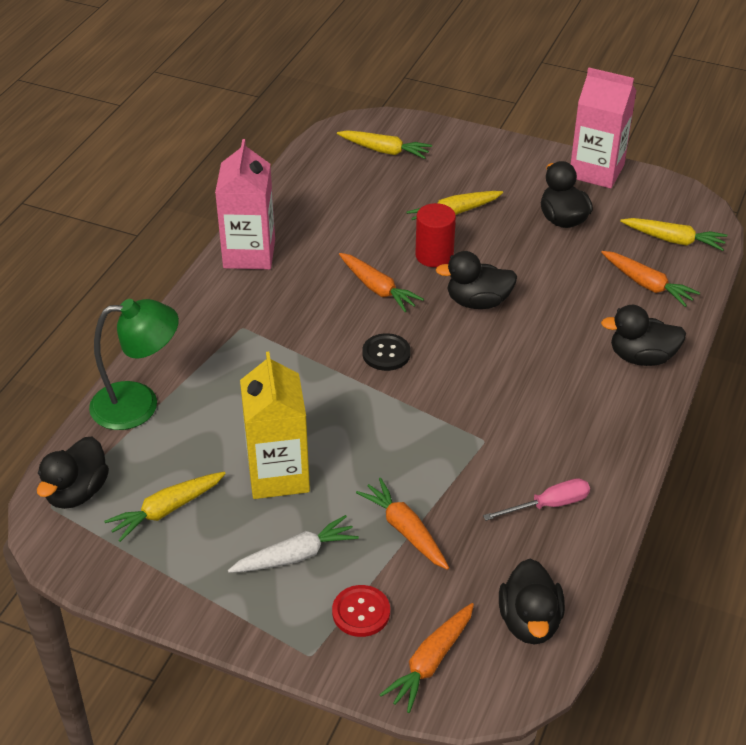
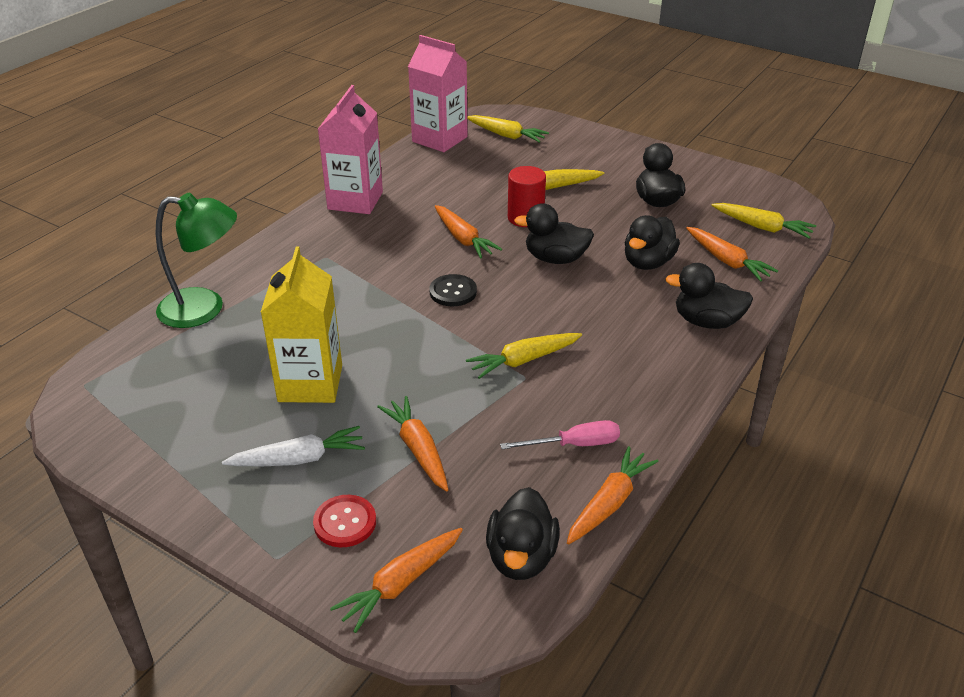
camera: 10 degrees right, 5 degrees down
black duck [37,437,109,509] -> black duck moved to [625,215,680,270]
yellow carrot [104,472,226,542] -> yellow carrot moved to [466,333,582,379]
pink carton [571,68,636,189] -> pink carton moved to [408,35,467,152]
none -> orange carrot [567,446,658,545]

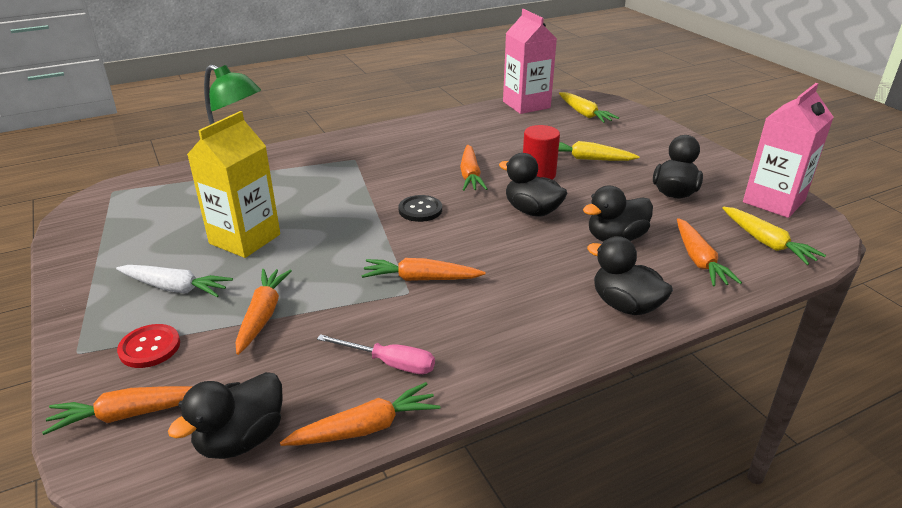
camera: 30 degrees right, 5 degrees down
pink carton [318,85,383,214] -> pink carton moved to [743,83,834,218]
yellow carrot [466,333,582,379] -> orange carrot [361,258,486,281]

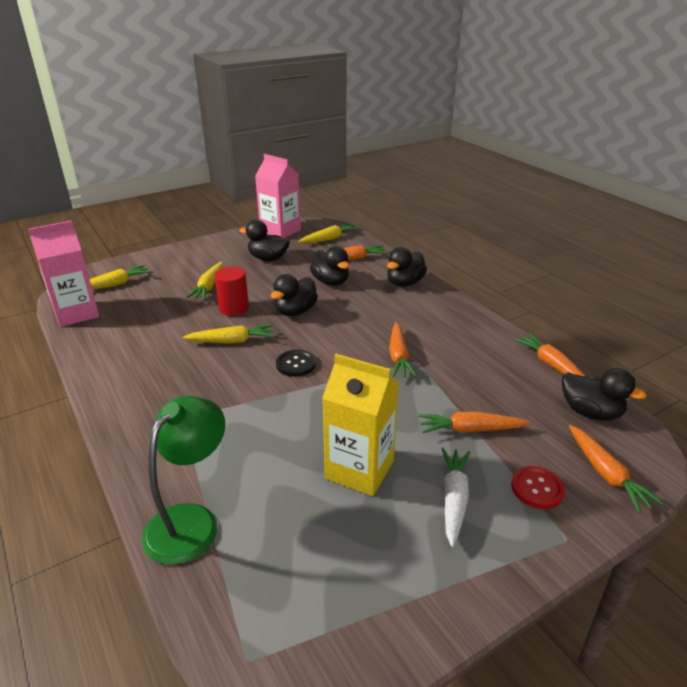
camera: 95 degrees left, 0 degrees up
pink screwdriver [317,334,435,374] -> none
orange carrot [460,145,487,191] -> yellow carrot [183,325,274,343]

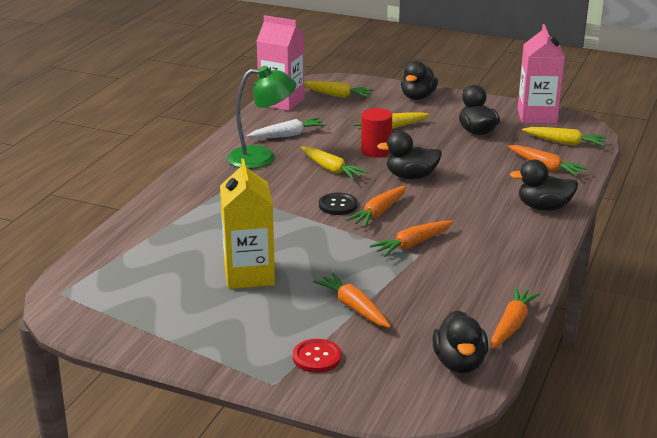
camera: 55 degrees right, 5 degrees down
green lamp [142,396,225,565] -> green lamp moved to [227,66,296,169]
black duck [310,246,350,286] -> black duck moved to [401,60,438,100]
white carrot [441,448,470,547] -> white carrot moved to [247,117,327,138]
orange carrot [569,425,663,513] -> orange carrot moved to [346,186,407,227]

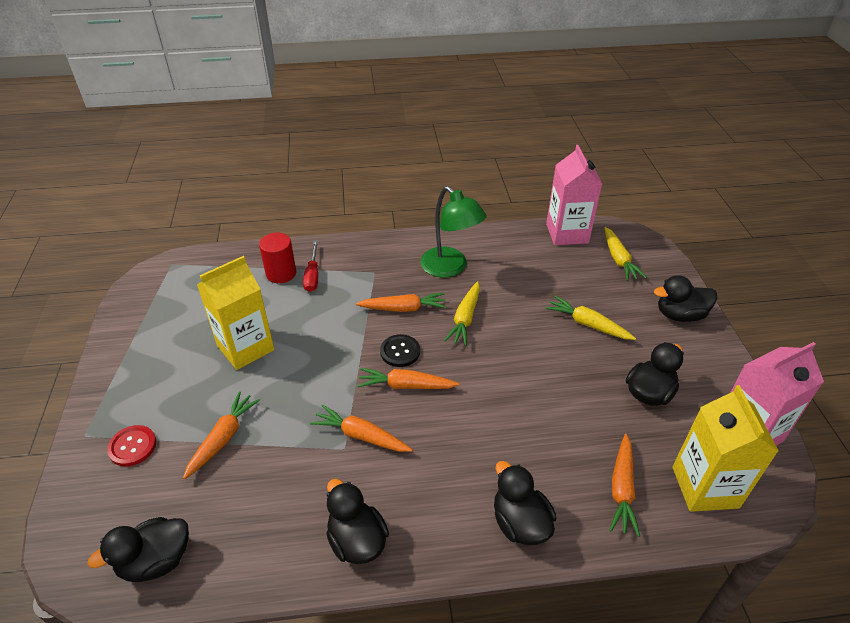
camera: 60 degrees right, 15 degrees up
white carrot [247,117,327,138] -> none
red cylinder [361,108,392,158] -> red cylinder moved to [259,233,297,283]
black duck [377,131,442,179] -> black duck moved to [326,479,389,564]
orange carrot [491,287,541,349] -> orange carrot moved to [356,293,446,312]
yellow carrot [522,127,607,146] -> yellow carton [672,385,779,512]
none -> red screwdriver [303,240,318,292]

